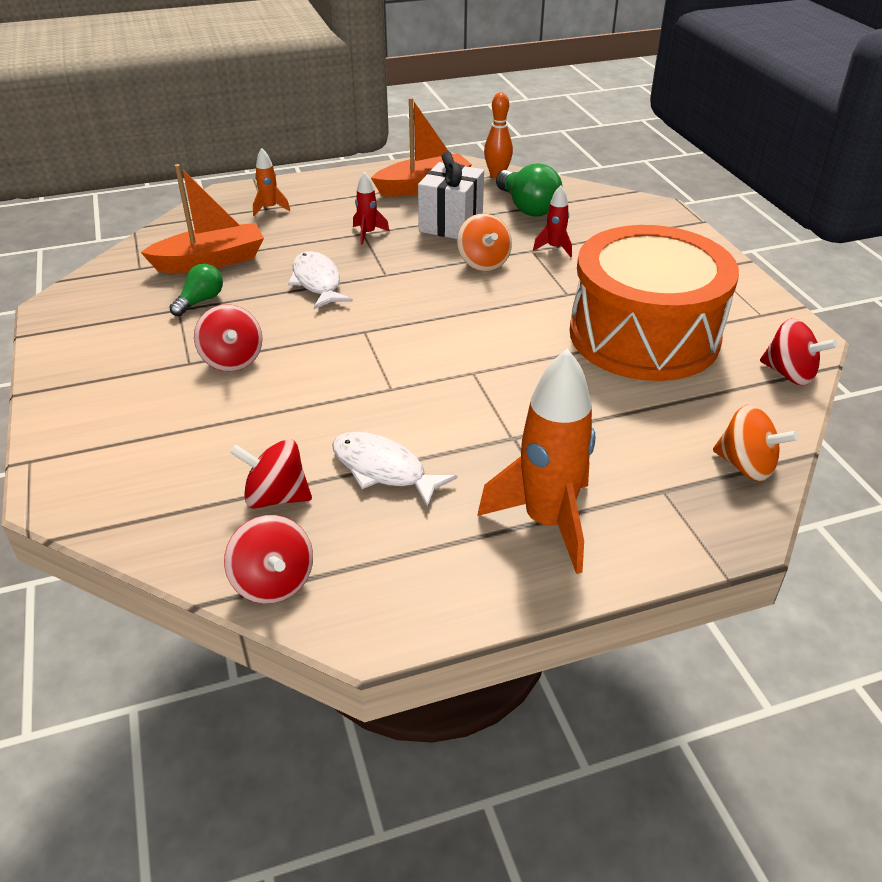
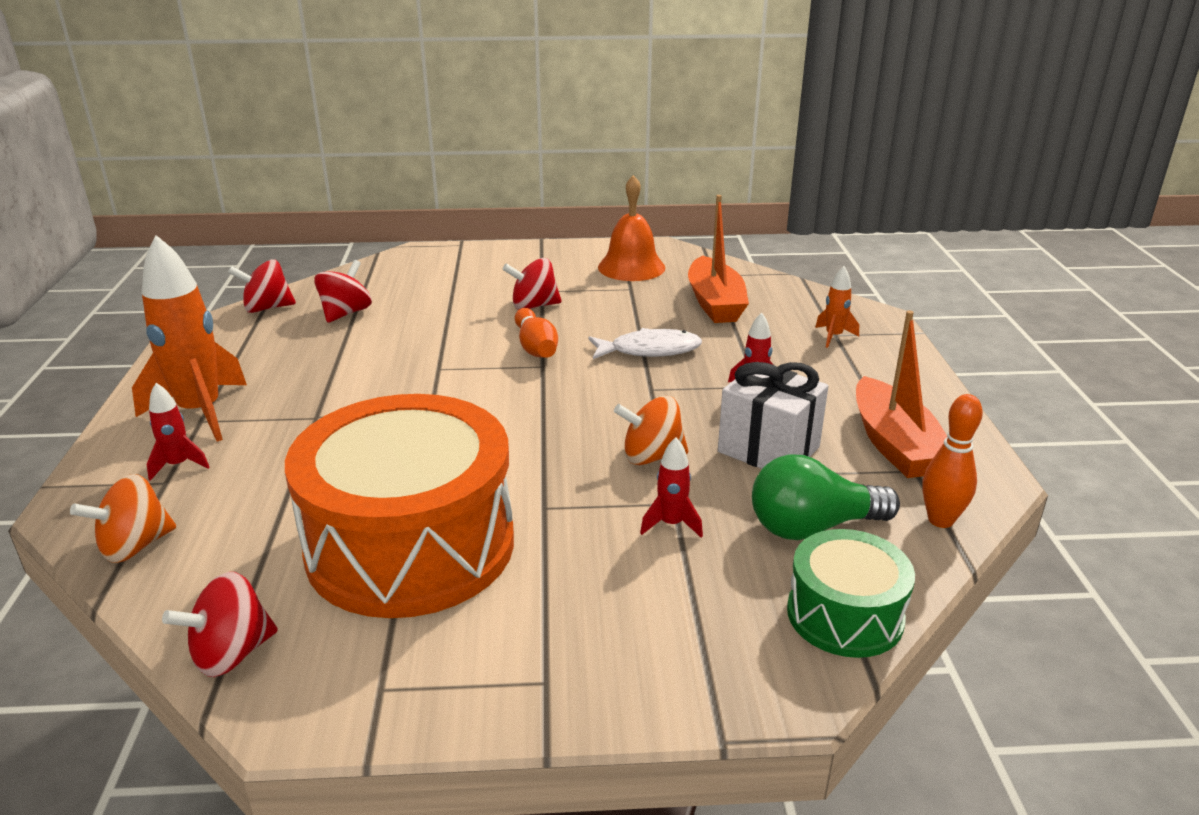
camera: 105 degrees right, 10 degrees down
green light bulb [169,264,223,316] -> none
white fish [332,432,457,508] -> none
none -> red rocket [147,383,209,481]
none -> orange bowling pin [515,308,558,358]
none -> orange bell [598,175,665,281]
none -> green drum [787,529,915,658]

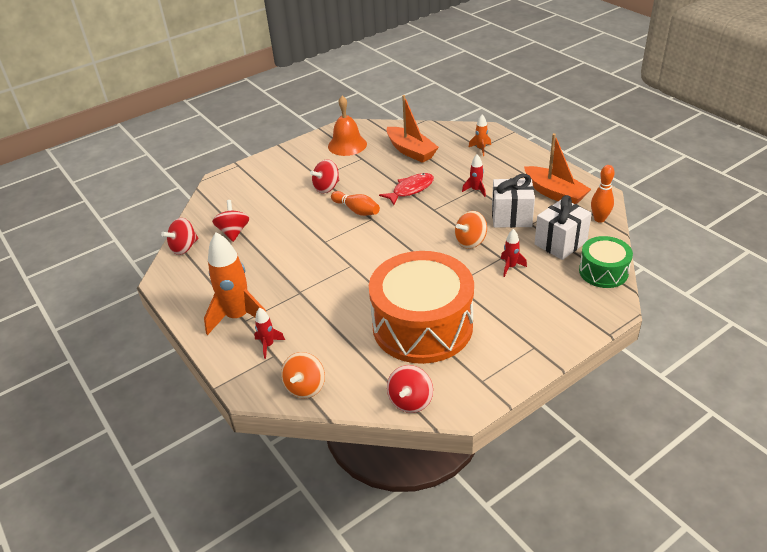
camera: 30 degrees left, 10 degrees up
white fish [588,328,702,359] -> red fish [379,173,434,205]
green light bulb [752,454,900,540] -> white gift [535,195,592,260]

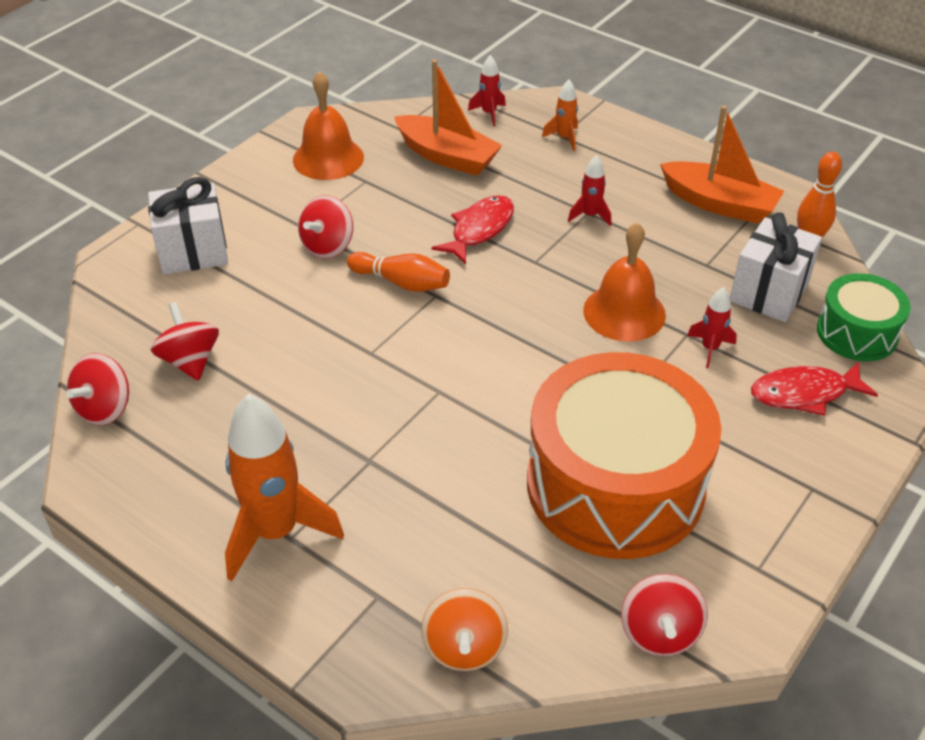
camera: 20 degrees left, 5 degrees up
red rocket [254,308,285,359] -> red rocket moved to [468,55,506,126]
orange spinning top [455,211,487,249] -> orange bell [583,223,666,342]
white gift [492,174,535,228] -> white gift moved to [148,177,228,274]
none -> red fish [751,362,878,416]

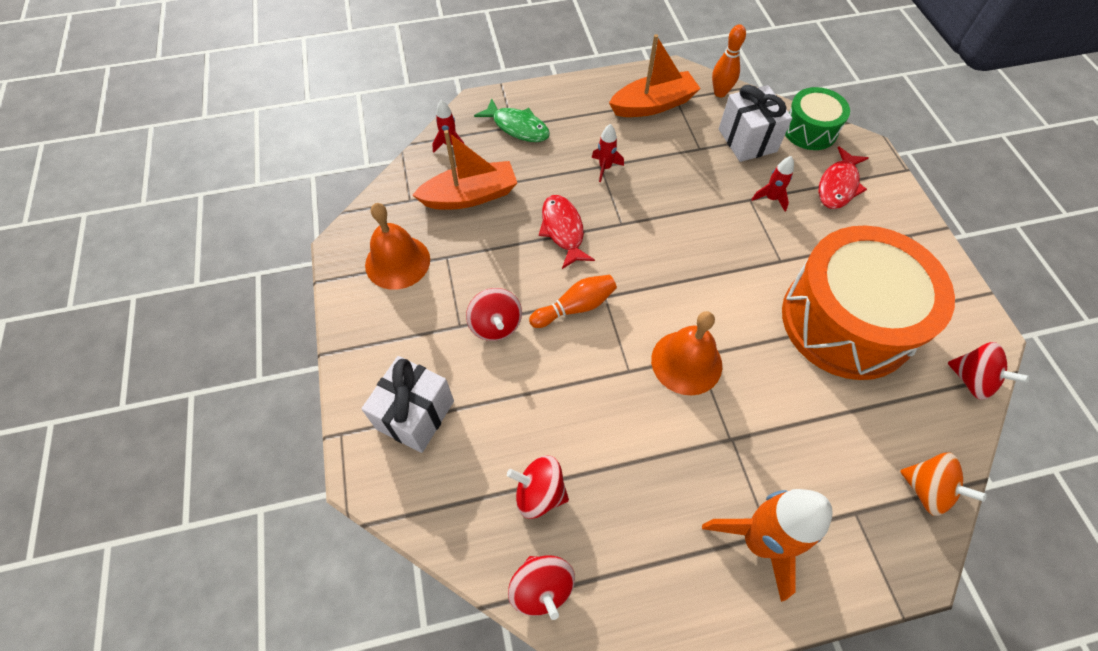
camera: 50 degrees left, 15 degrees up
orange rocket [542,79,578,151] -> green fish [474,98,550,142]
orange bell [583,223,666,342] -> orange bell moved to [651,311,722,395]

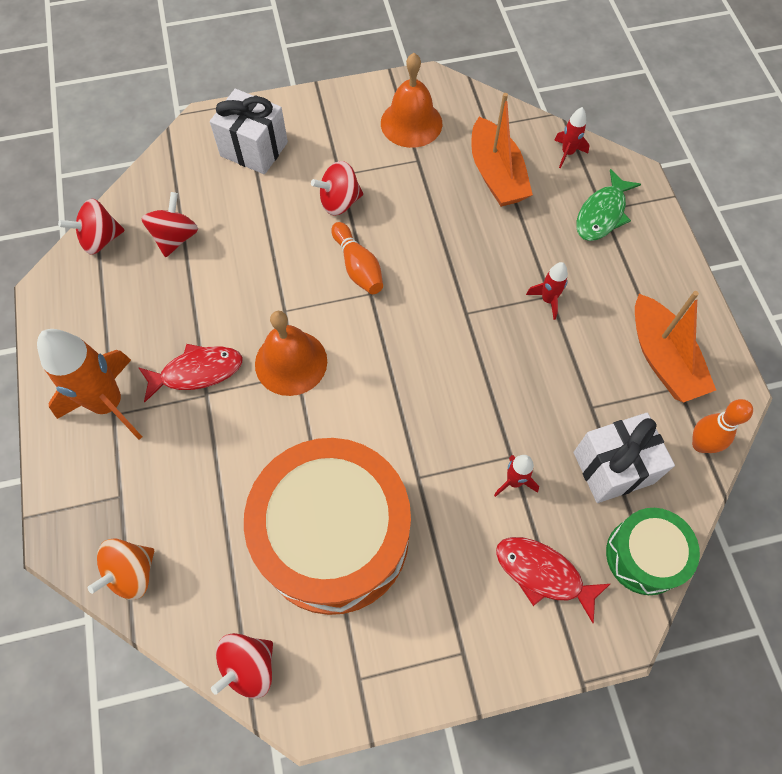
camera: 90 degrees right, 5 degrees up
red fish [539,195,595,269] -> red fish moved to [138,344,243,402]

